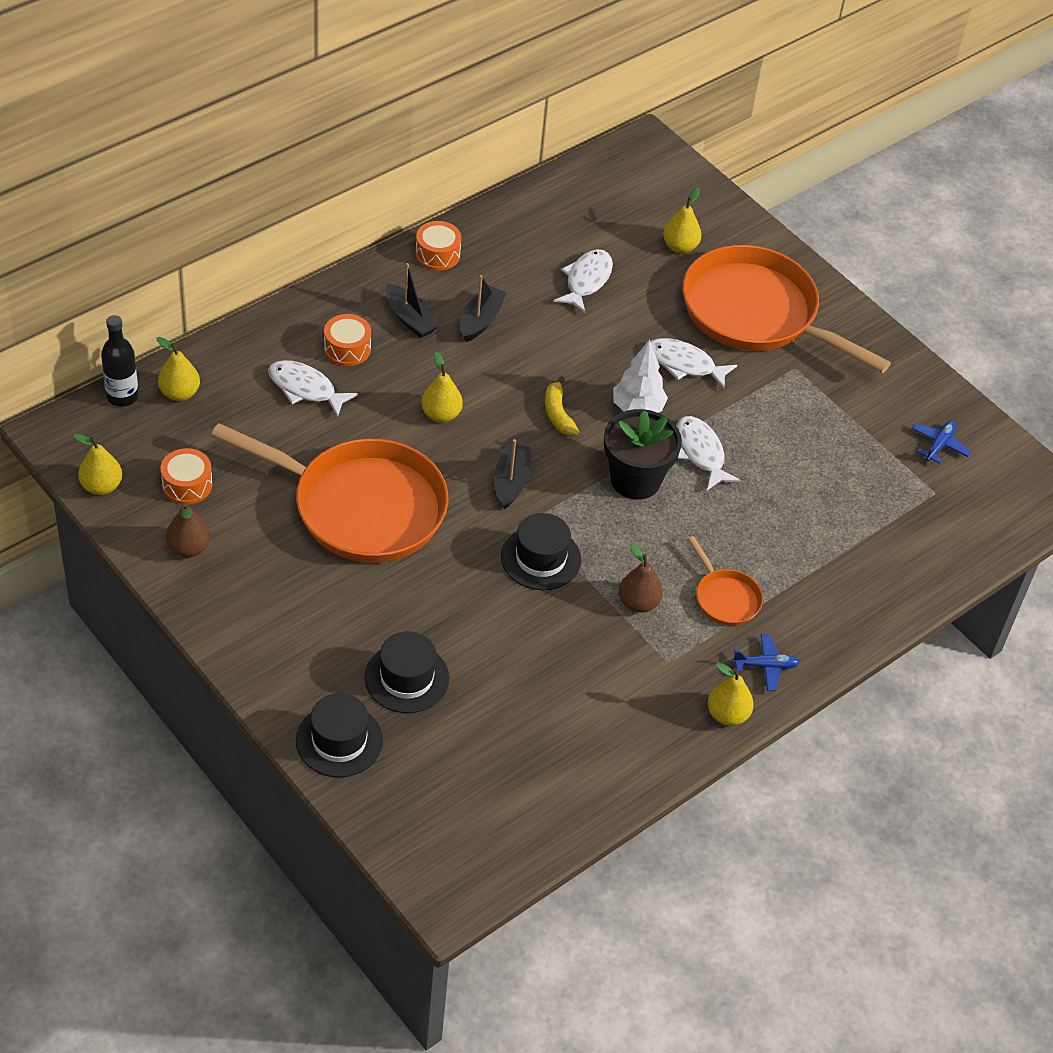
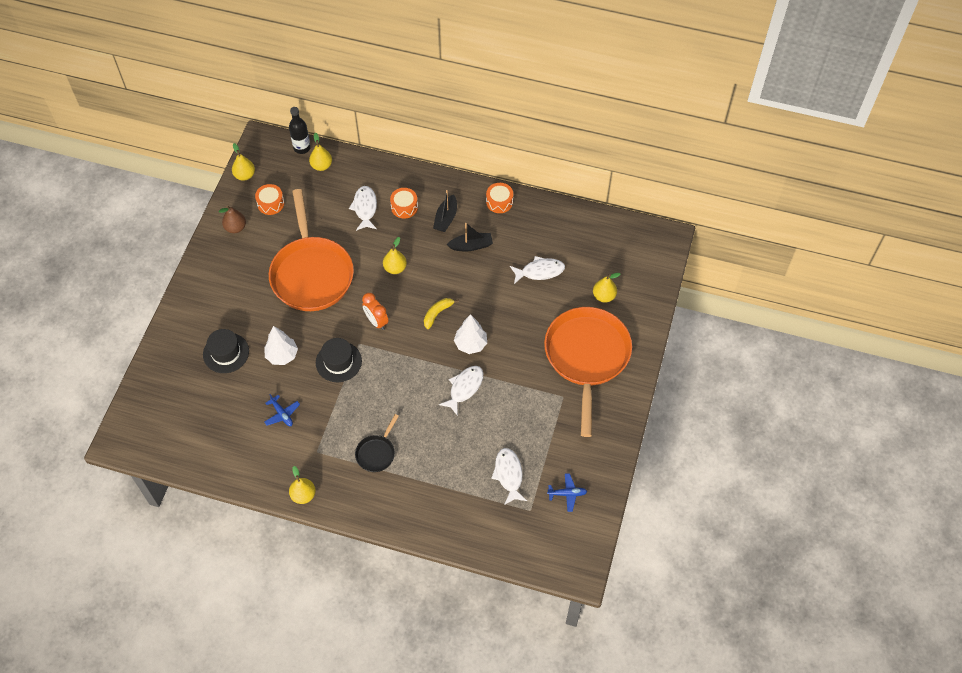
camera: 60 degrees right, 10 degrees up
black hat [296,693,383,777] -> none
black boat [494,439,531,510] -> orange clock [362,293,388,330]
black flower pot [604,409,682,500] -> none
brown pear [619,543,663,613] -> none
white fish [650,338,737,389] -> white fish moved to [491,448,527,505]
orange pan [687,536,763,626] -> black pan [355,414,399,472]
blue plane [732,634,800,691] -> blue plane moved to [264,394,300,426]
none -> white tree [264,326,298,365]

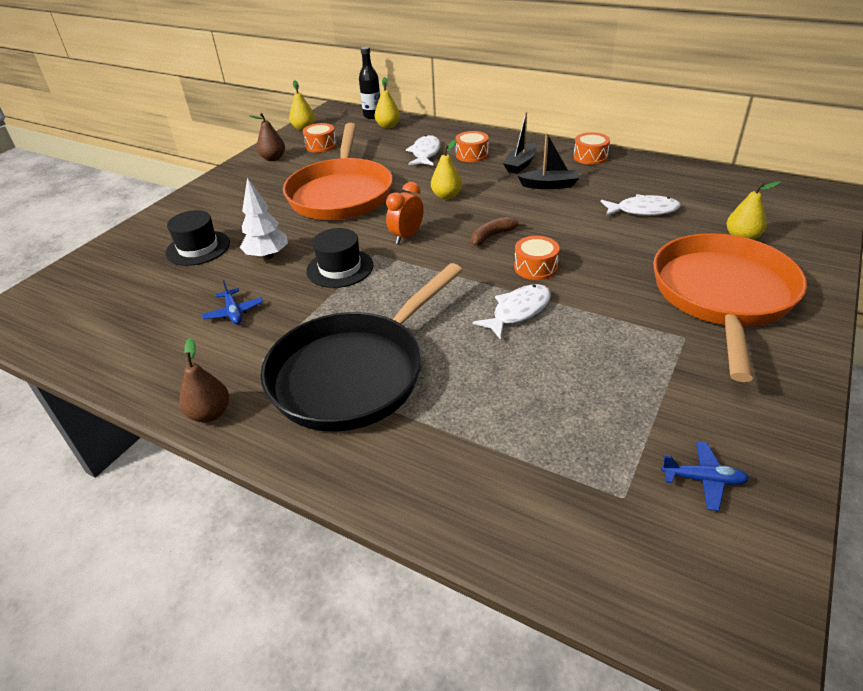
camera: 15 degrees right, 20 degrees down
yellow pear [289,466,316,504] -> brown pear [179,338,229,422]
black pan [355,414,399,472] -> black pan [261,263,463,431], size x2.30
orange clock [362,293,388,330] -> orange clock turned 60 degrees clockwise [386,182,423,244]
yellow banana [424,298,459,329] -> brown banana [471,217,526,246]
white tree [454,314,487,354] -> orange drum [514,236,560,280]
white fish [491,448,527,505] -> none

